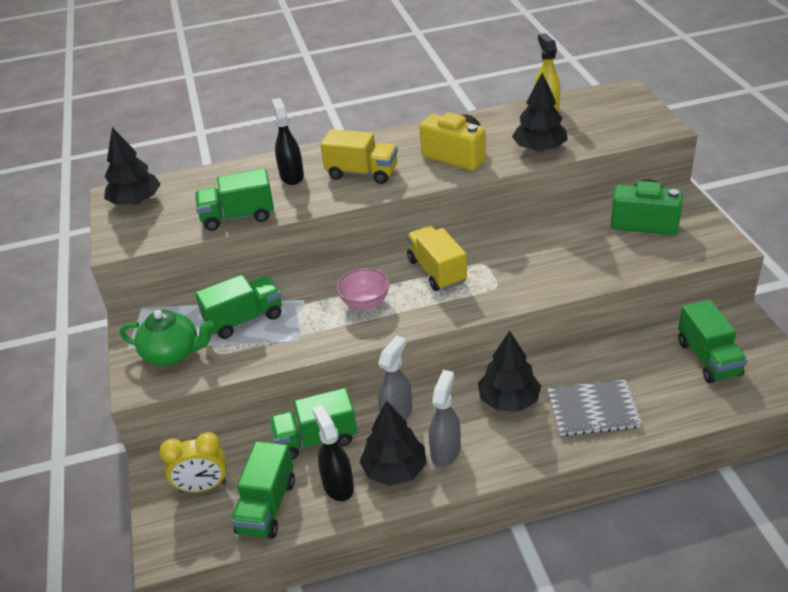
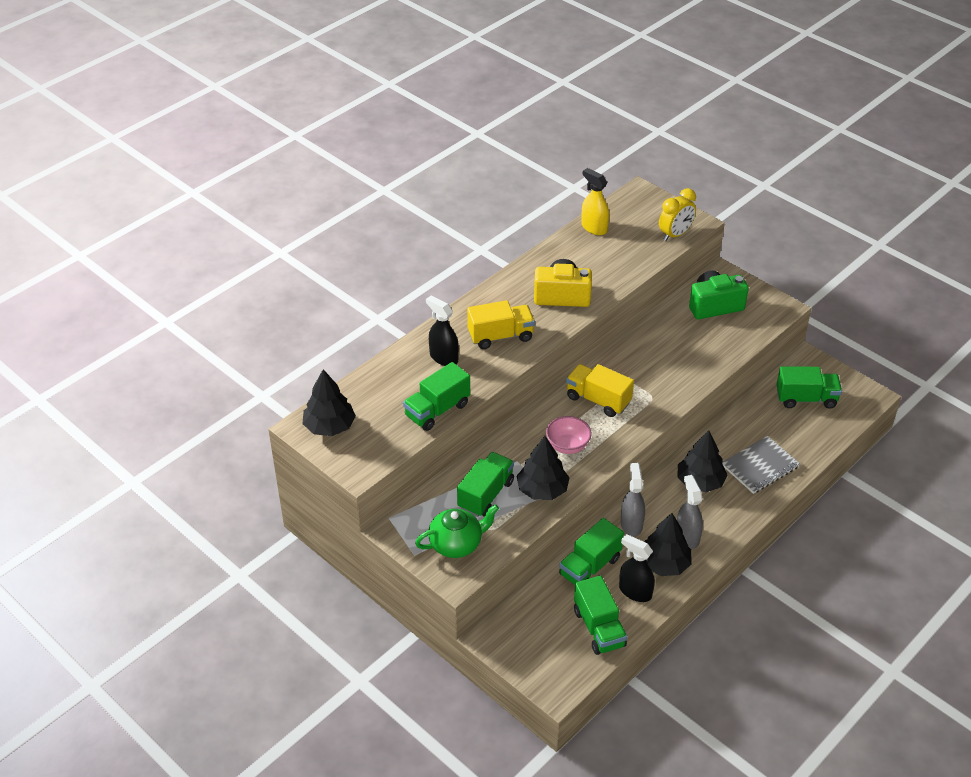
camera: 35 degrees left, 5 degrees up
yellow clock [159,432,227,492] -> yellow clock moved to [659,188,696,241]
black tree [512,73,568,152] -> black tree moved to [517,436,570,500]
green truck [678,300,747,383] -> green truck turned 45 degrees counterclockwise [776,366,842,409]

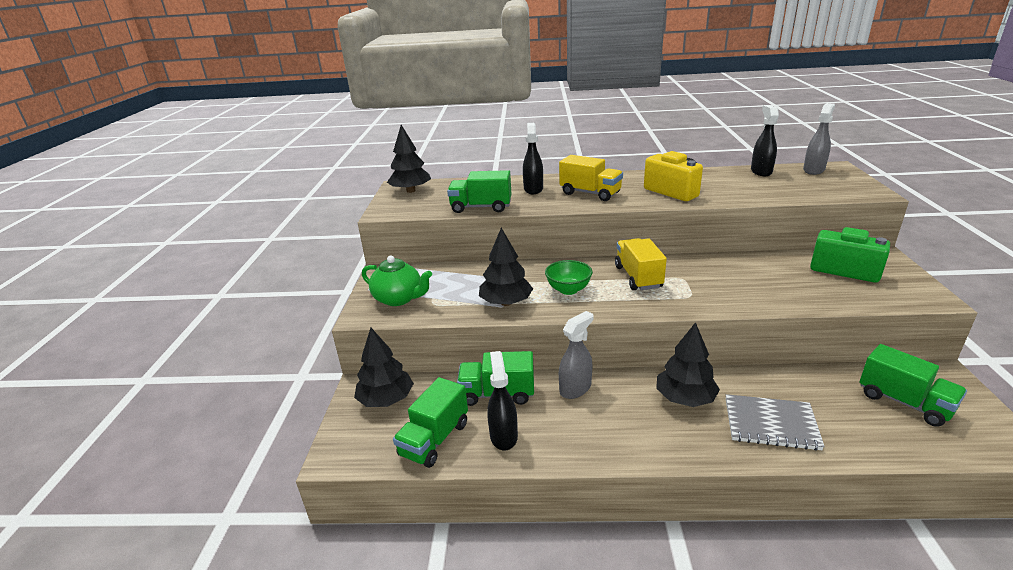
camera: 50 degrees right, 15 degrees down
green truck [457,452,514,517] -> none
pink bowl [546,416,592,454] -> green bowl [545,260,593,295]
yellow spray bottle [581,168,609,235] -> black spray bottle [751,105,779,176]
black tree [644,513,692,576] -> black tree moved to [354,328,414,407]
yellow clock [659,188,696,241] -> none
grey spray bottle [677,475,703,549] -> grey spray bottle moved to [803,103,835,175]

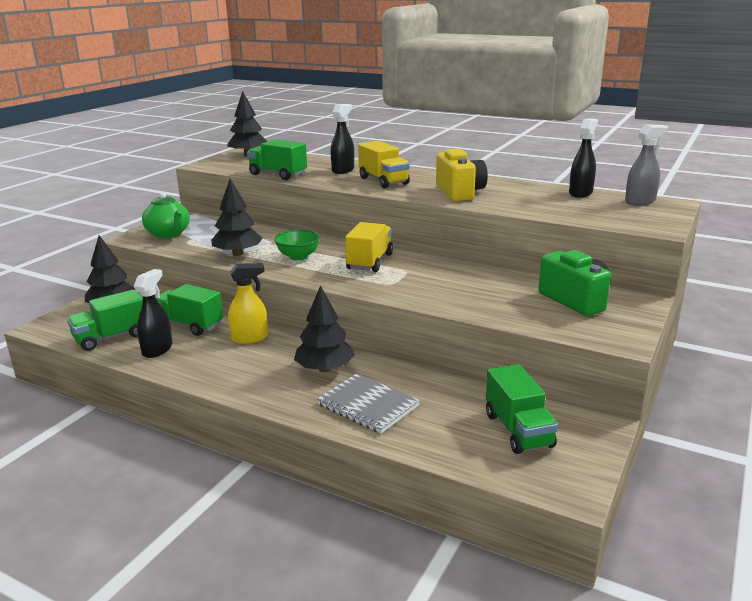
camera: 25 degrees right, 5 degrees down
grey spray bottle [559,311,594,399] -> yellow spray bottle [228,263,268,344]

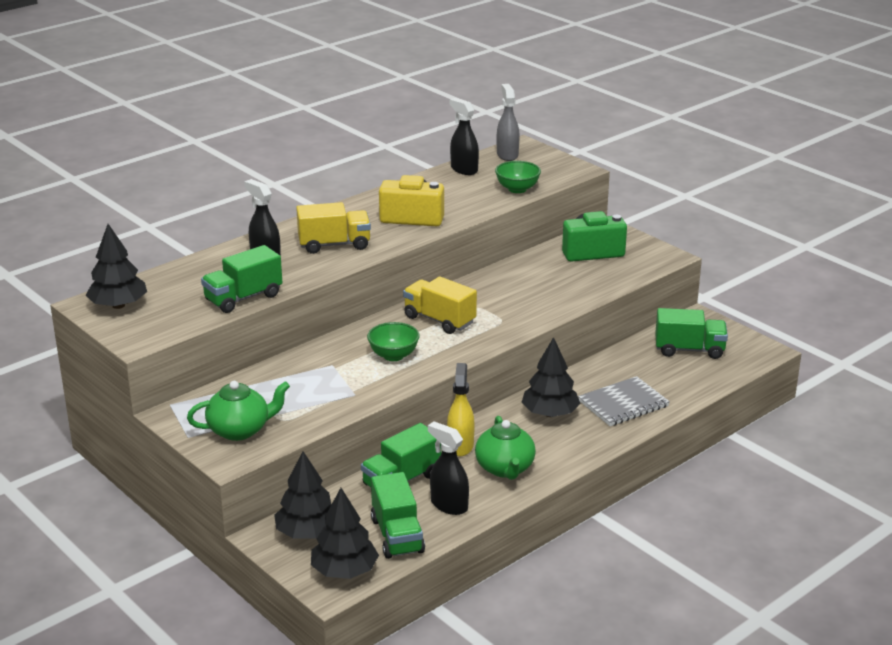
camera: 70 degrees left, 5 degrees up
black tree [211,179,263,256] -> black tree moved to [311,488,379,579]
none -> green teapot [475,416,536,480]
none -> green bowl [495,161,541,193]

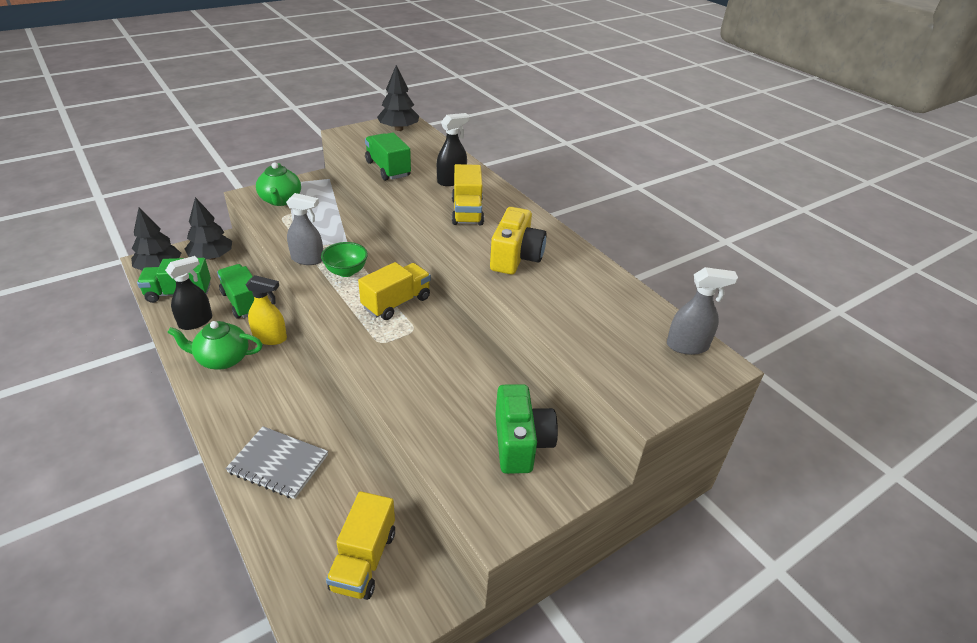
camera: 95 degrees right, 10 degrees up
black spray bottle [450,98,479,175] -> none
green bowl [495,161,541,193] -> none
black tree [521,337,581,417] -> none
grey notebook [578,376,670,426] -> grey notebook turned 45 degrees counterclockwise [225,426,328,499]
green truck [655,308,728,359] -> yellow truck [326,491,395,600]
none -> grey spray bottle [286,193,323,265]

